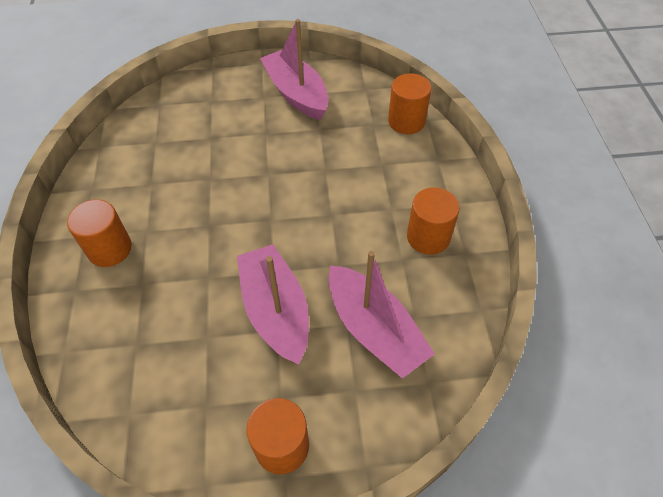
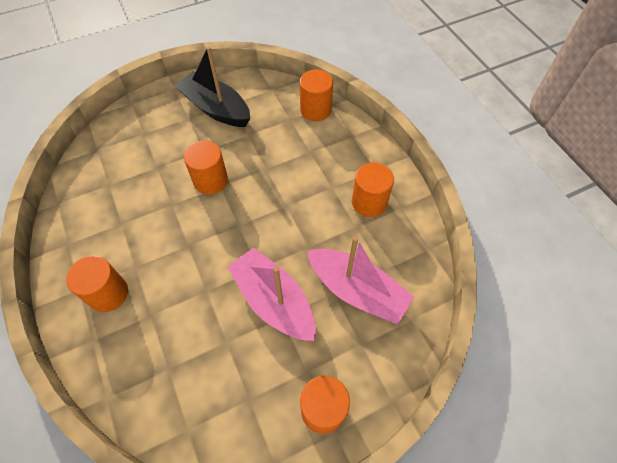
camera: 20 degrees left, 5 degrees up
pink boat [260,19,329,120] -> black boat [175,46,250,127]
none -> orange cylinder [184,140,228,195]

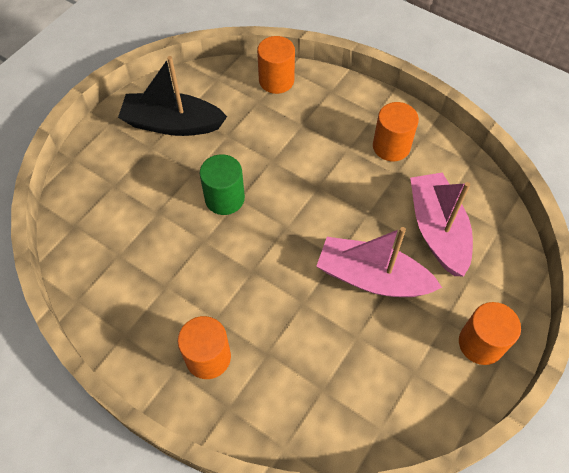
camera: 30 degrees left, 0 degrees up
orange cylinder [184,140,228,195] -> green cylinder [200,154,245,215]
pink boat [307,236,414,325] -> pink boat turned 105 degrees counterclockwise [410,173,473,276]

